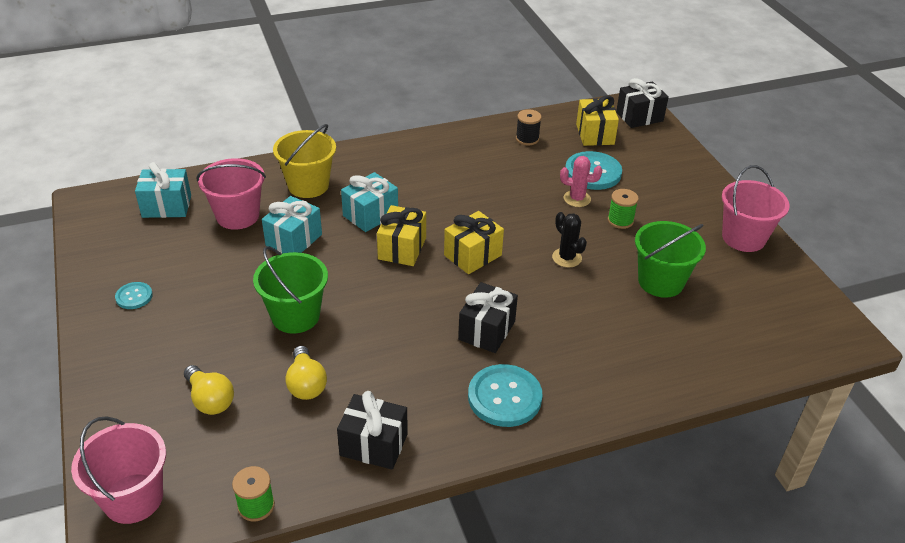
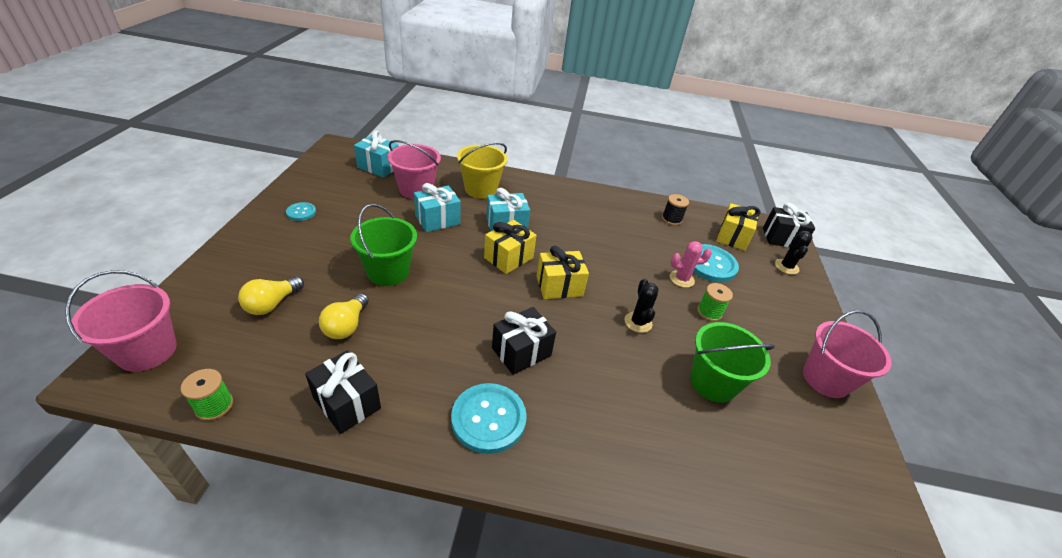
camera: 25 degrees right, 0 degrees up
yellow light bulb [184,365,234,415] -> yellow light bulb turned 45 degrees clockwise [238,276,304,315]
pink cactus [560,156,602,207] -> pink cactus turned 45 degrees counterclockwise [670,241,712,288]
none -> black cactus [775,231,813,275]

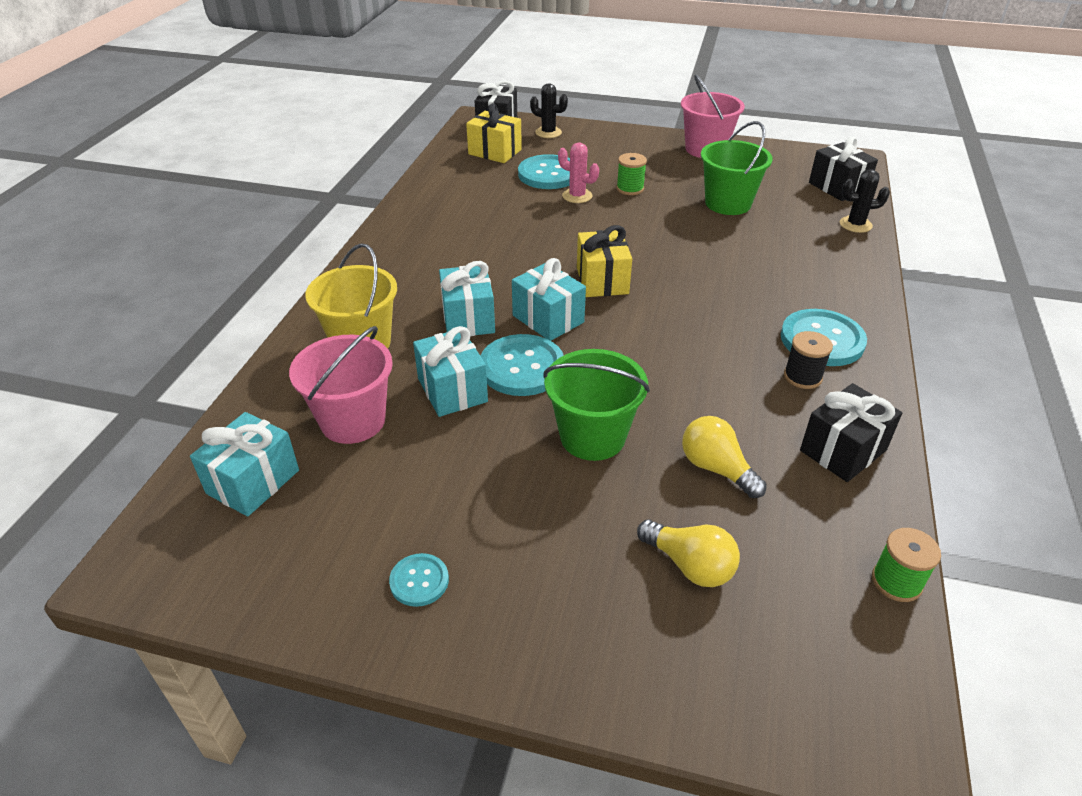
camera: 80 degrees left, 0 degrees up
pink bucket [65,270,177,372] -> none
yellow light bulb [319,293,369,339] -> yellow light bulb turned 150 degrees counterclockwise [682,416,767,498]
yellow gift [484,220,537,274] -> turquoise gift [512,258,586,341]
black gift [492,307,556,375] -> black gift moved to [809,136,878,201]
black cactus [624,279,659,333] -> black cactus moved to [840,169,890,233]
black spool [662,194,689,226] -> black spool moved to [784,331,833,389]
pink cactus [670,241,712,288] -> pink cactus turned 60 degrees counterclockwise [558,142,599,203]
none -> turquoise button [481,334,564,396]

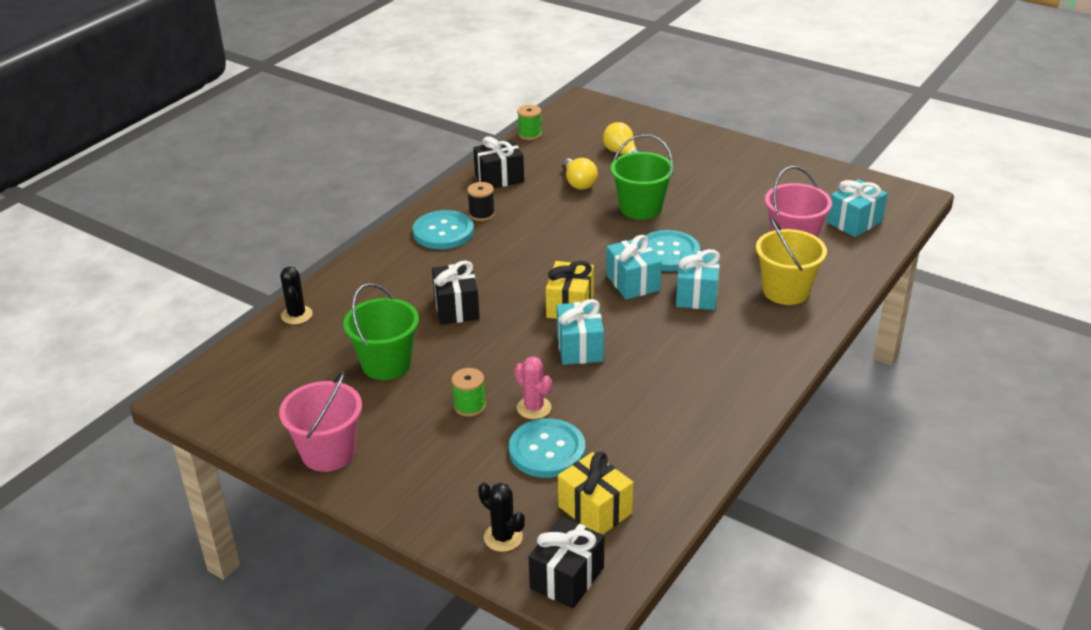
camera: 160 degrees left, 5 degrees down
turquoise button [389,553,449,607] -> none
turquoise gift [413,326,488,417] -> turquoise gift moved to [557,299,604,365]
black gift [809,136,878,201] -> black gift moved to [432,261,480,325]
black cactus [840,169,890,233] -> black cactus turned 60 degrees clockwise [280,267,313,324]

